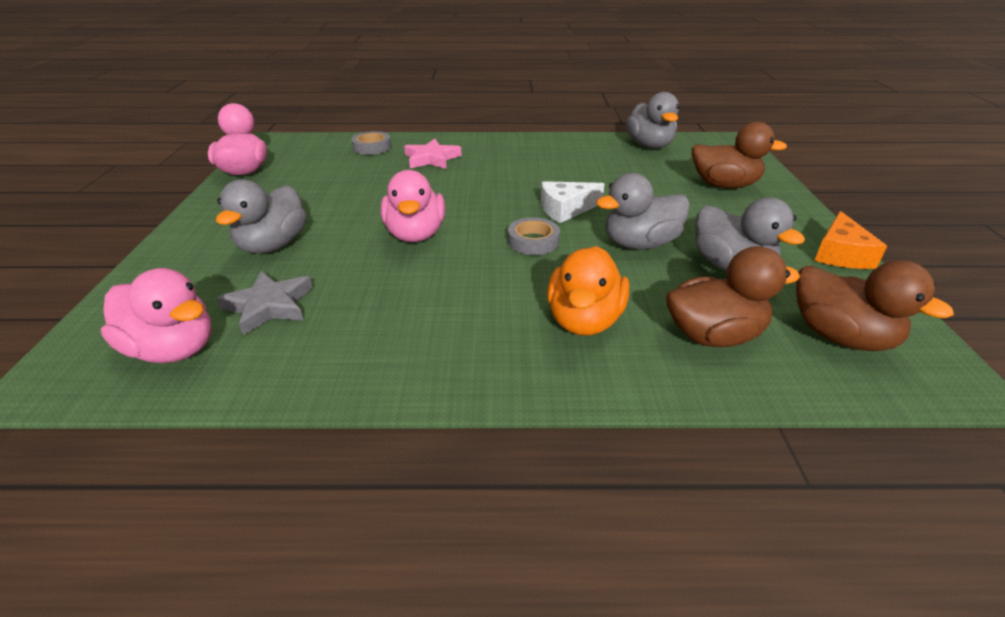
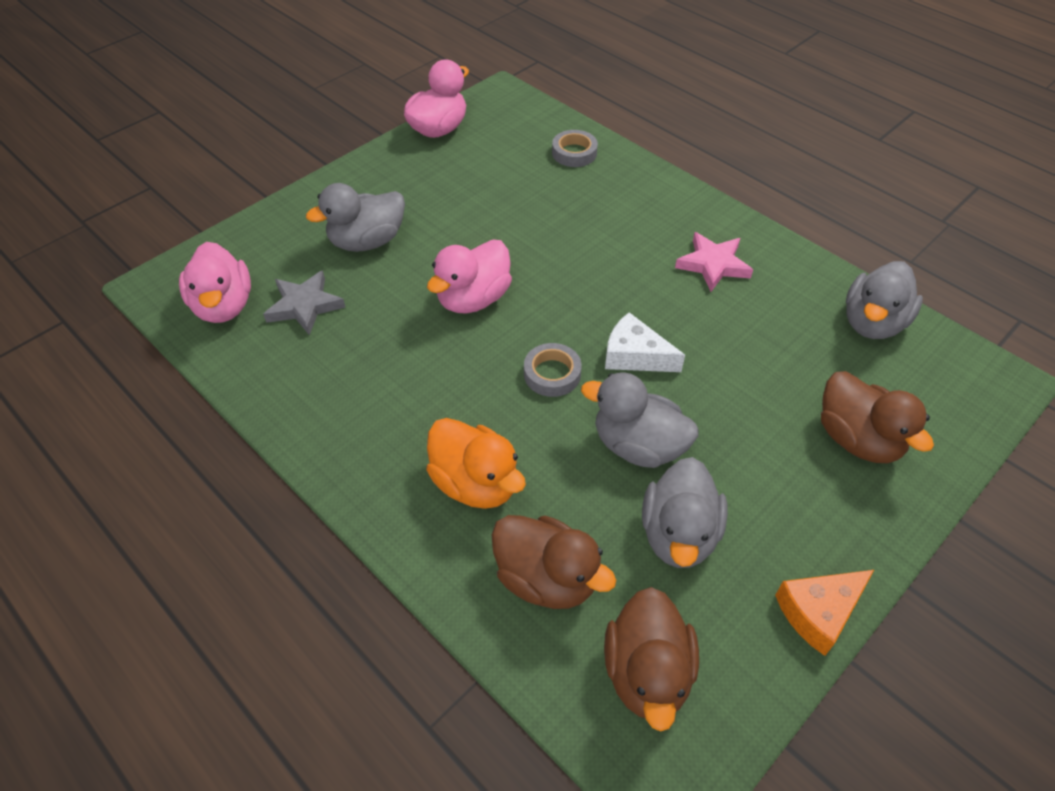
camera: 45 degrees right, 15 degrees up
pink star [404,139,462,169] -> pink star moved to [675,232,753,292]
orange duck [547,246,629,336] -> orange duck turned 105 degrees counterclockwise [426,418,526,509]

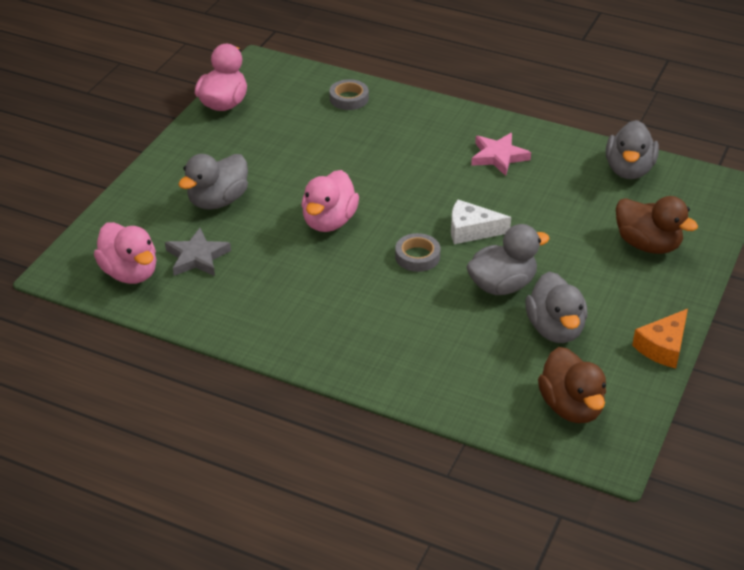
camera: 20 degrees left, 10 degrees down
orange duck [426,418,526,509] -> none
brown duck [492,515,616,609] -> none
grey duck [581,372,699,468] -> grey duck turned 150 degrees clockwise [466,224,550,295]

